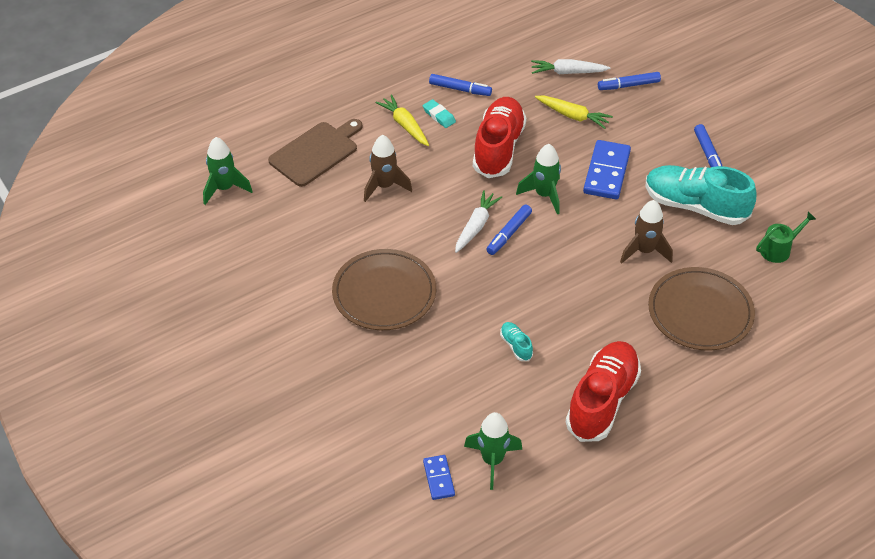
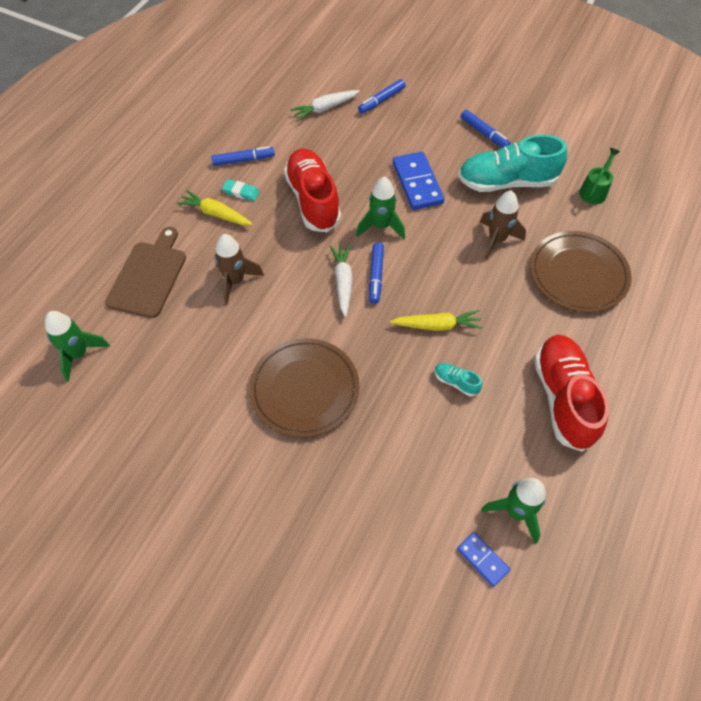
camera: 30 degrees left, 10 degrees up
yellow carrot [535,96,613,129] -> yellow carrot moved to [390,310,482,331]

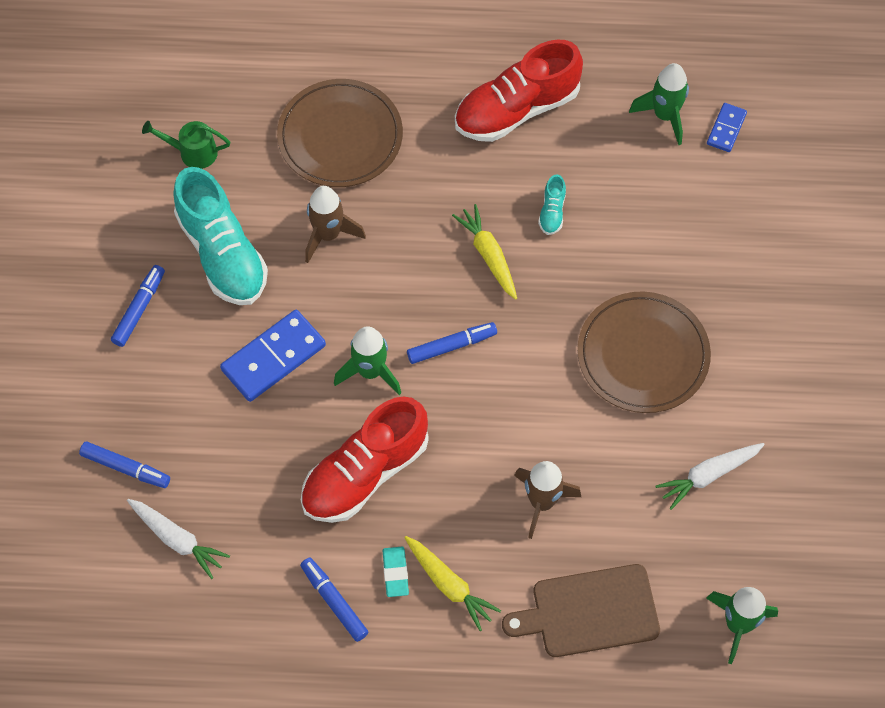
camera: 115 degrees left, 5 degrees up
yellow carrot [177,190,253,225] -> yellow carrot turned 45 degrees counterclockwise [404,536,501,631]
white carrot [330,244,353,317] -> white carrot moved to [655,443,765,510]

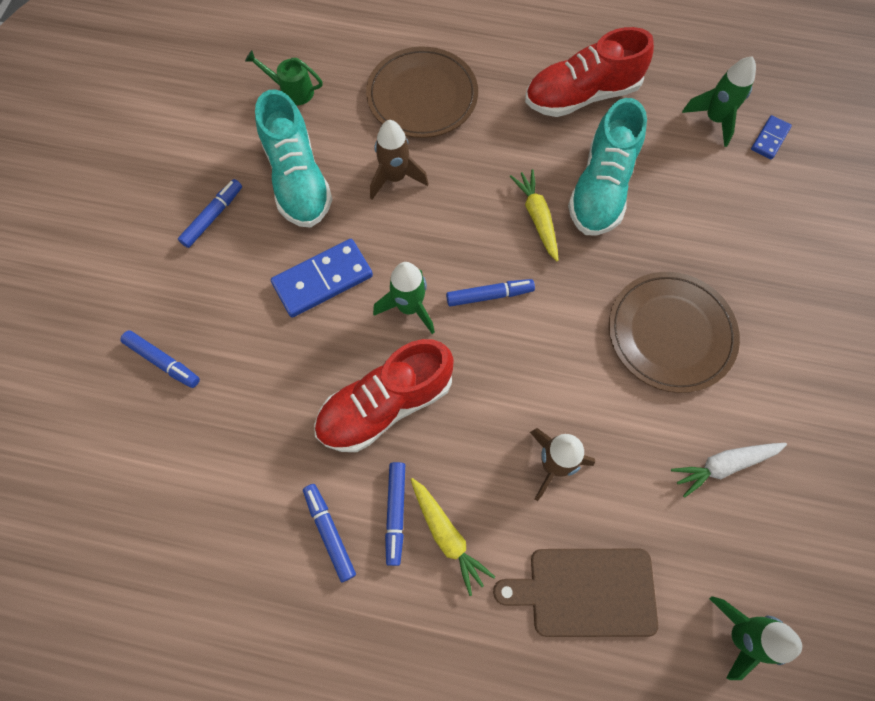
camera: 10 degrees right, 5 degrees up
white carrot [127,499,230,579] -> none
turquoise eraser [383,547,409,597] -> blue marker [385,462,405,566]
turquoise shoe [538,174,566,235] -> turquoise shoe [568,98,647,235], size x2.40

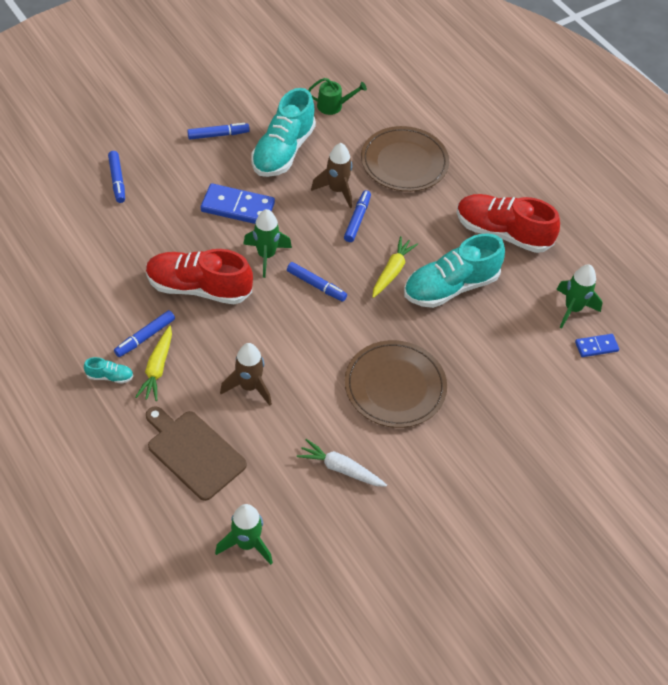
camera: 40 degrees right, 15 degrees down
green watering can [245,50,323,106] -> green watering can turned 120 degrees clockwise [308,78,367,115]
blue marker [303,484,356,583] -> blue marker moved to [344,190,371,242]
none -> turquoise shoe [84,357,133,383]

